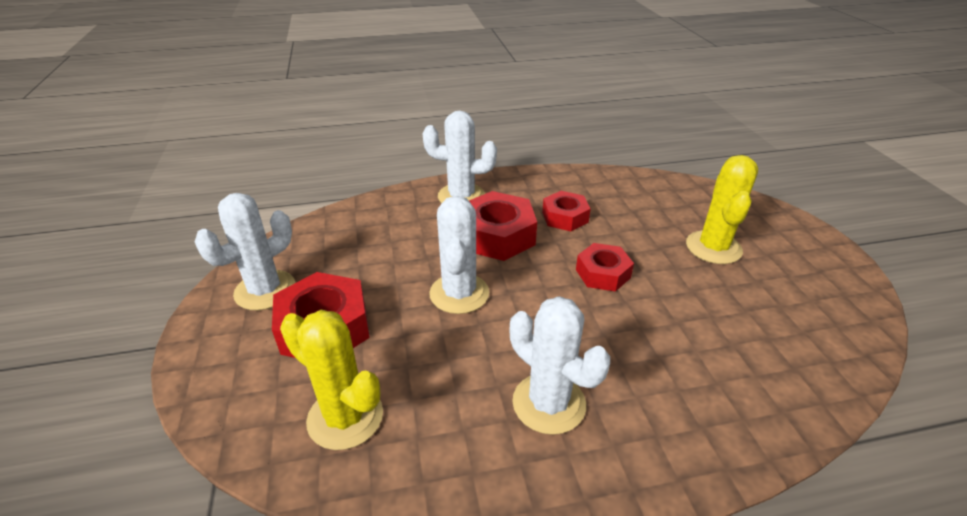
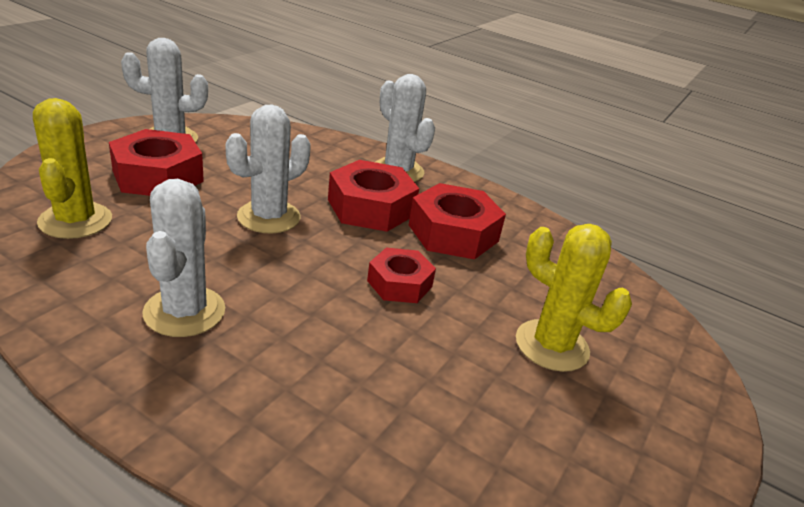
camera: 40 degrees right, 5 degrees down
red nut [542,191,591,231] -> red nut [409,183,506,259], size x1.60
yellow cactus [686,155,758,264] -> yellow cactus turned 75 degrees clockwise [516,224,632,372]

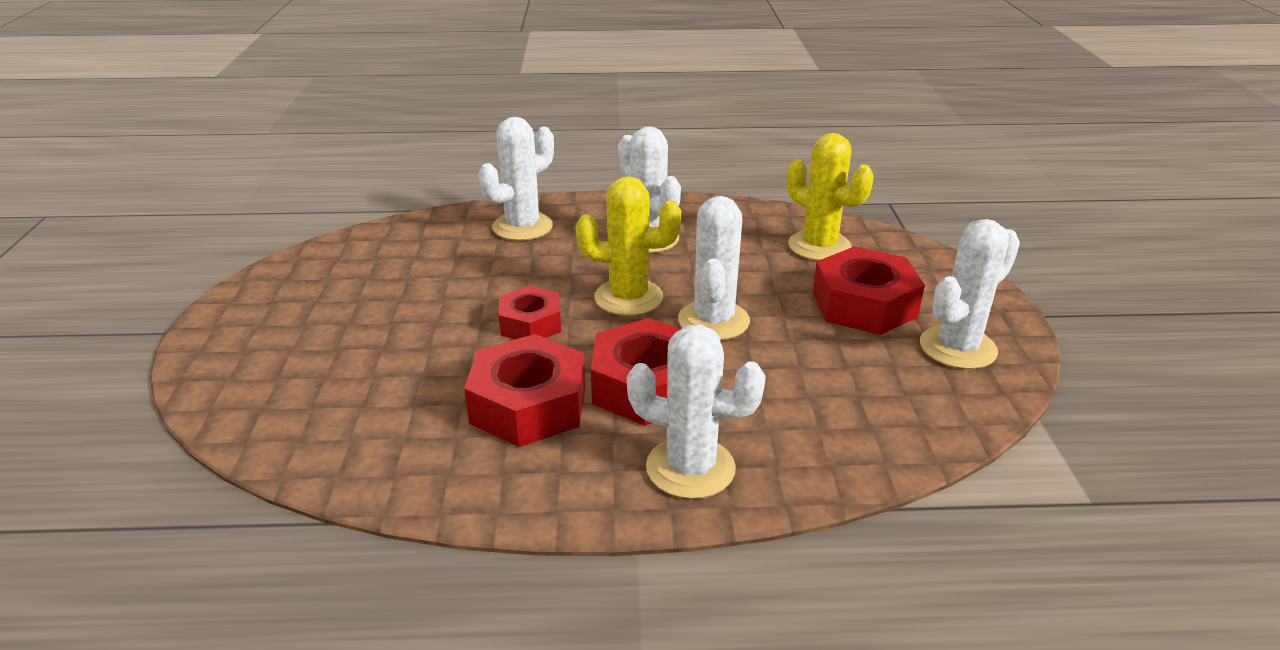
camera: 150 degrees right, 0 degrees up
yellow cactus [516,224,632,372] -> yellow cactus moved to [576,176,681,316]
none -> white cactus [479,117,554,241]

